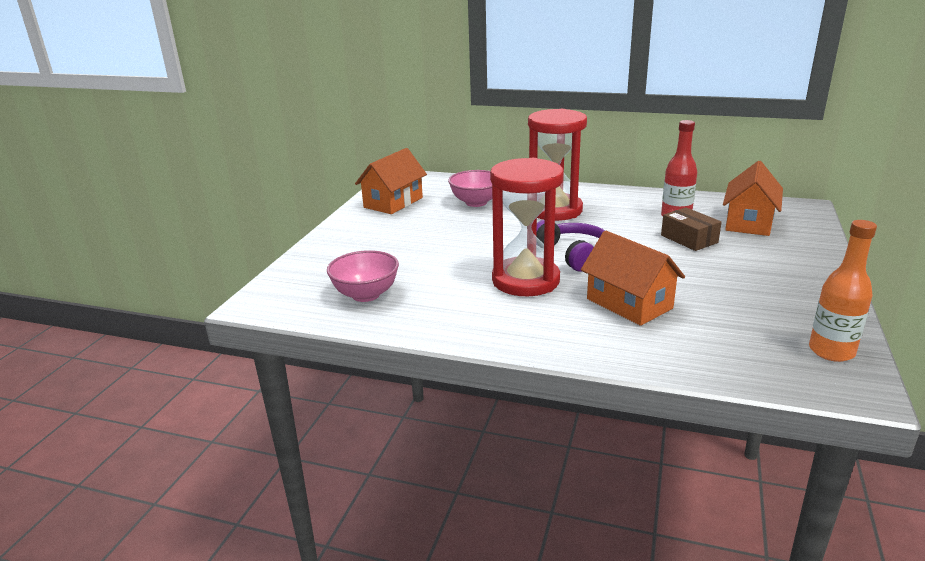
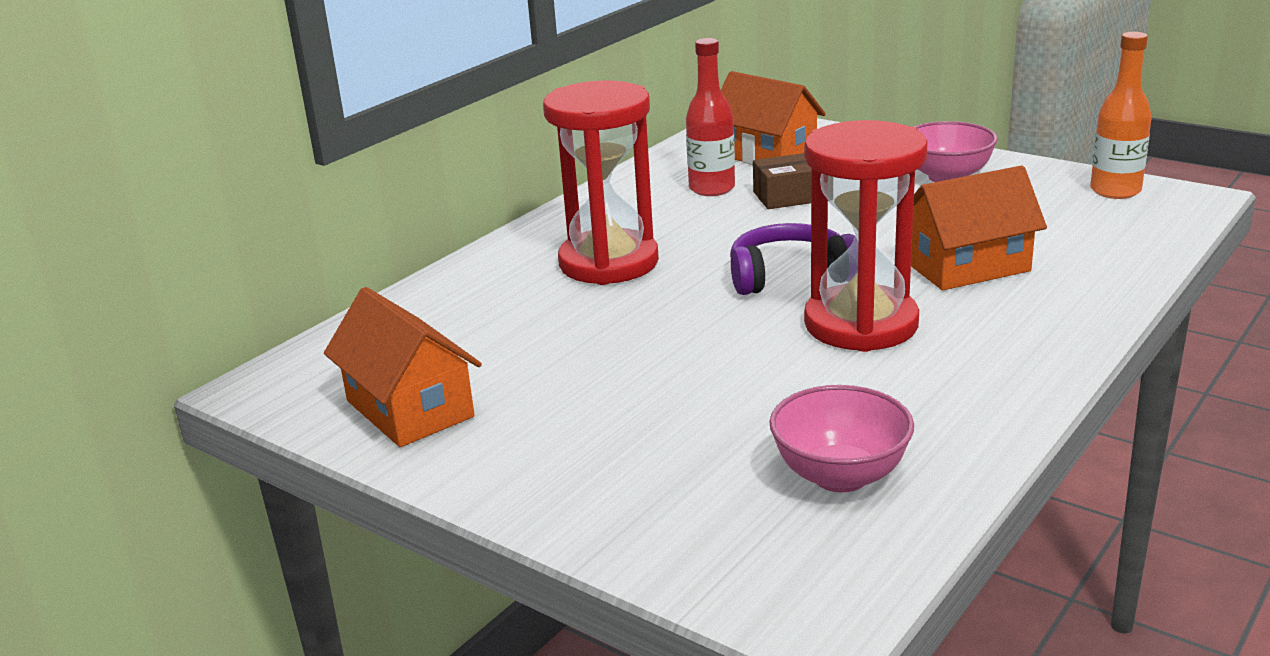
camera: 70 degrees left, 0 degrees up
pink bowl [448,170,492,207] -> pink bowl moved to [914,121,998,182]

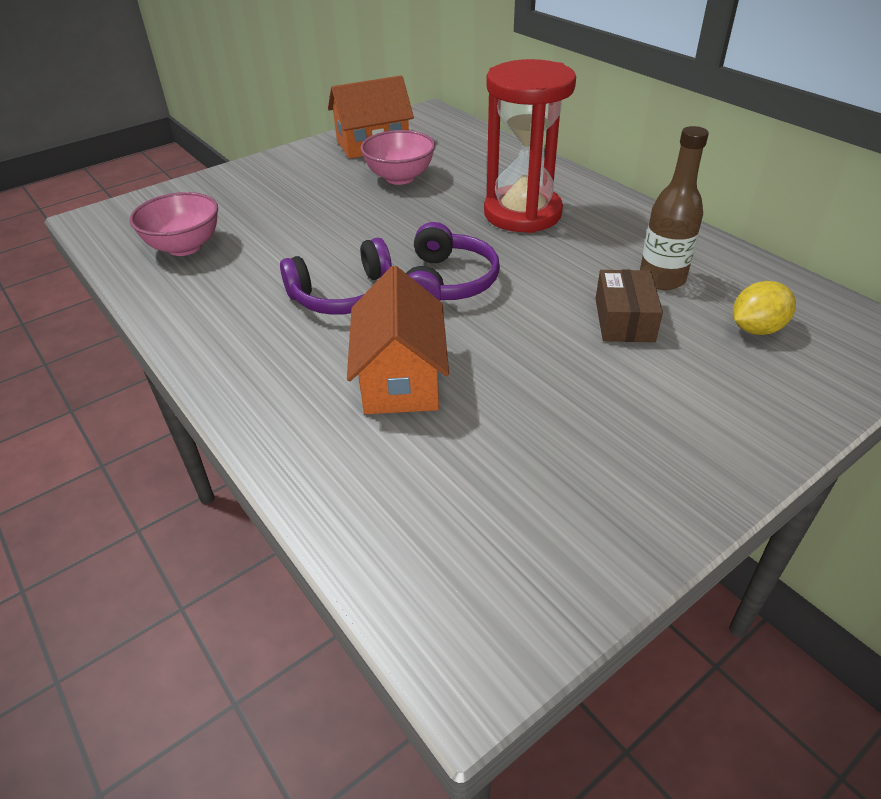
camera: 105 degrees right, 15 degrees up
red bottle [686,38,735,196] -> brown bottle [640,126,709,290]
orange house [721,71,826,165] -> yellow lemon [733,281,796,335]
red hourglass [804,120,928,352] -> purple headphones [280,238,392,315]
pink bowl [914,121,998,182] -> pink bowl moved to [361,130,435,185]
orange bottle [1090,32,1152,199] -> none

